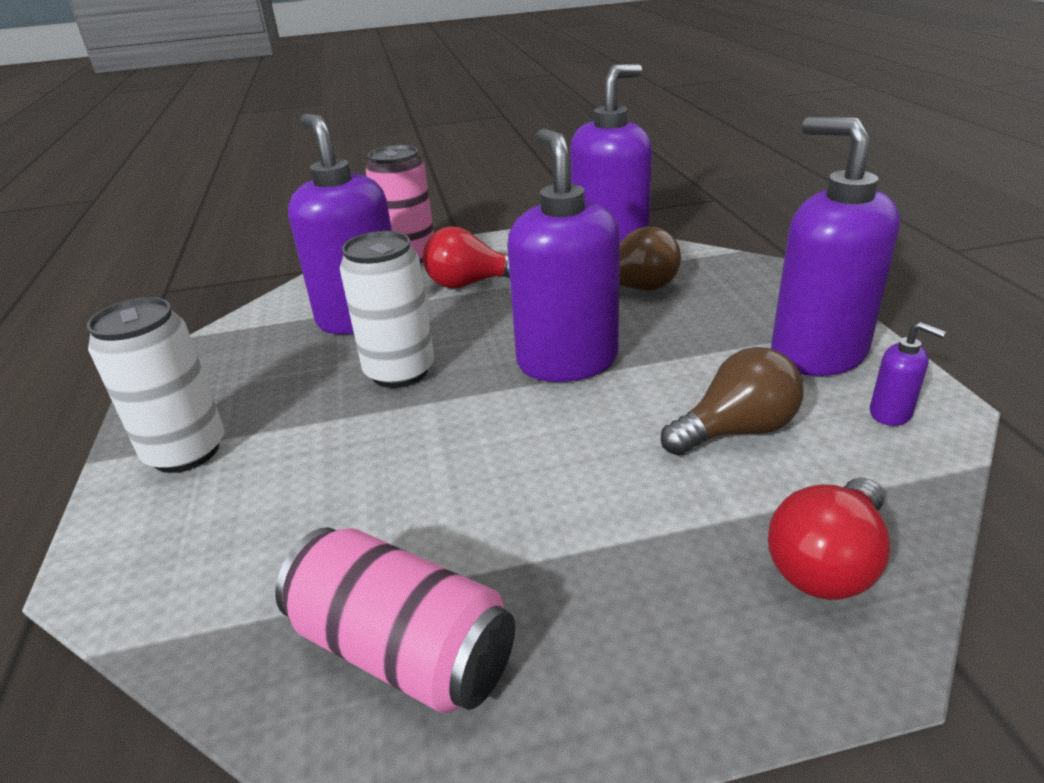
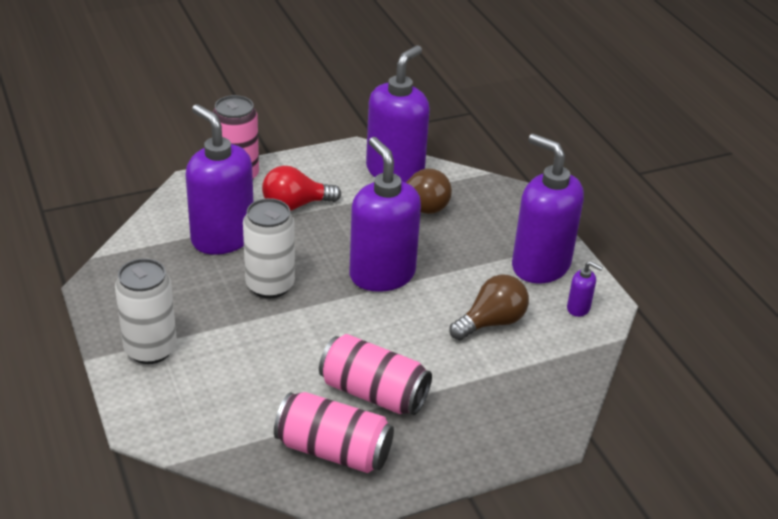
camera: 15 degrees left, 5 degrees up
red light bulb [768,478,890,600] -> none
none -> pink can [319,334,432,415]

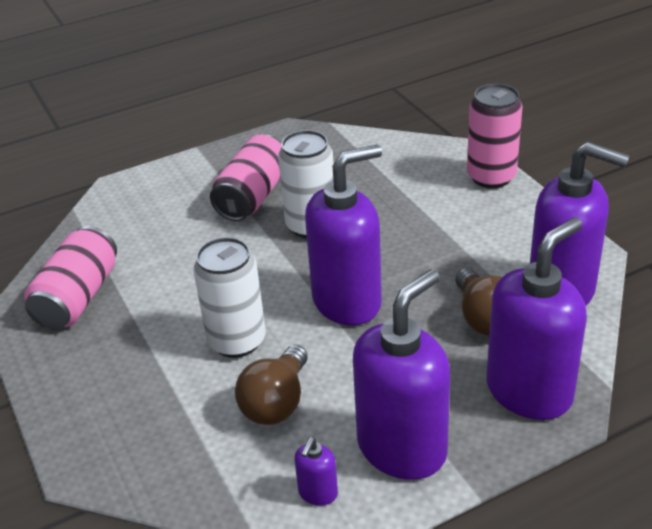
camera: 90 degrees right, 0 degrees up
white can [115,258,177,364] -> white can moved to [193,237,266,358]
purple soap dispenser [185,104,253,255] -> purple soap dispenser moved to [486,217,587,420]
red light bulb [262,166,341,211] -> none
pink can [319,334,432,415] -> pink can moved to [210,135,282,221]
brown light bulb [449,274,529,340] -> brown light bulb turned 60 degrees clockwise [235,345,308,425]

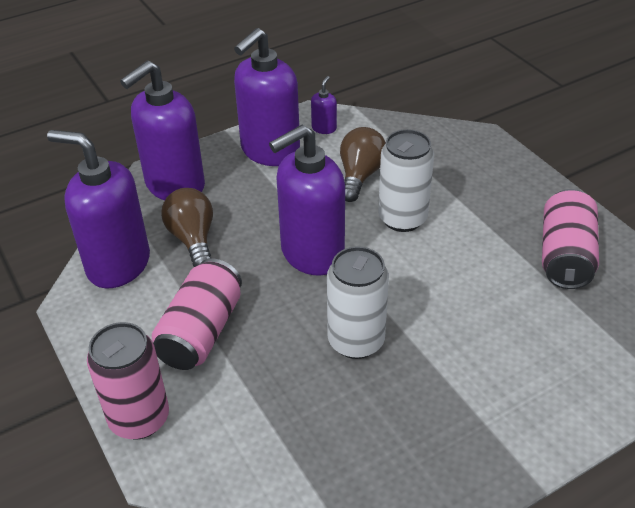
camera: 175 degrees right, 5 degrees up
pink can [210,135,282,221] -> pink can moved to [152,258,242,370]

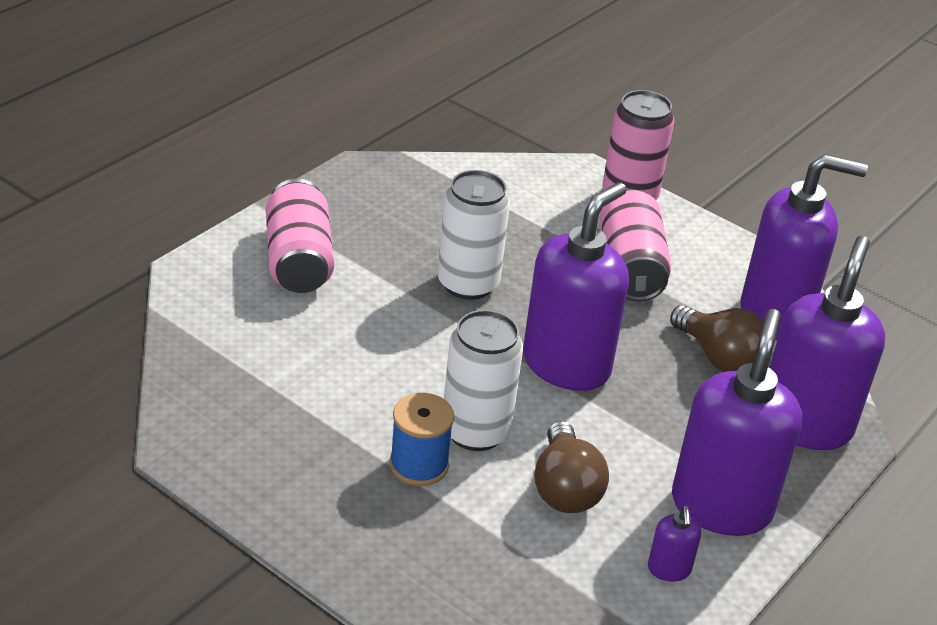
camera: 155 degrees right, 5 degrees down
pink can [542,189,599,289] -> pink can moved to [266,179,334,293]
none -> blue spool [390,393,454,486]

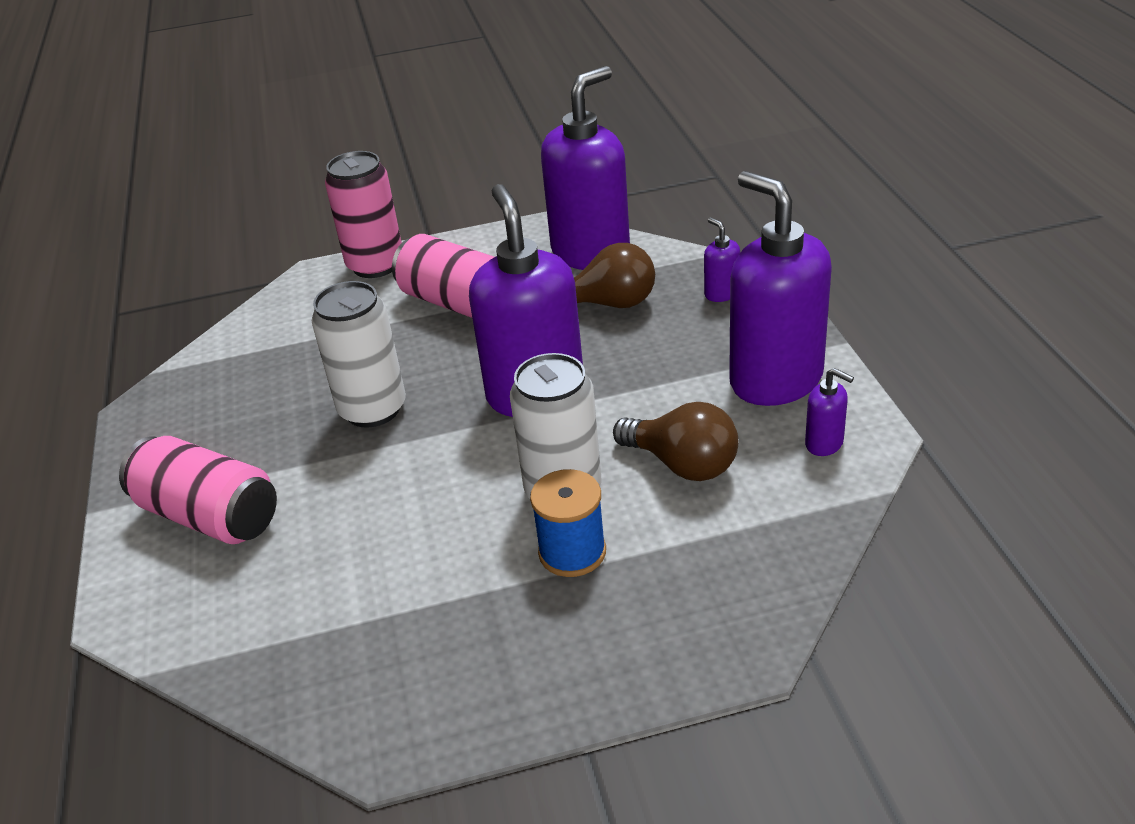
camera: 45 degrees left, 0 degrees up
purple soap dispenser [769,236,885,450] -> purple soap dispenser [704,218,740,302], size x0.41

